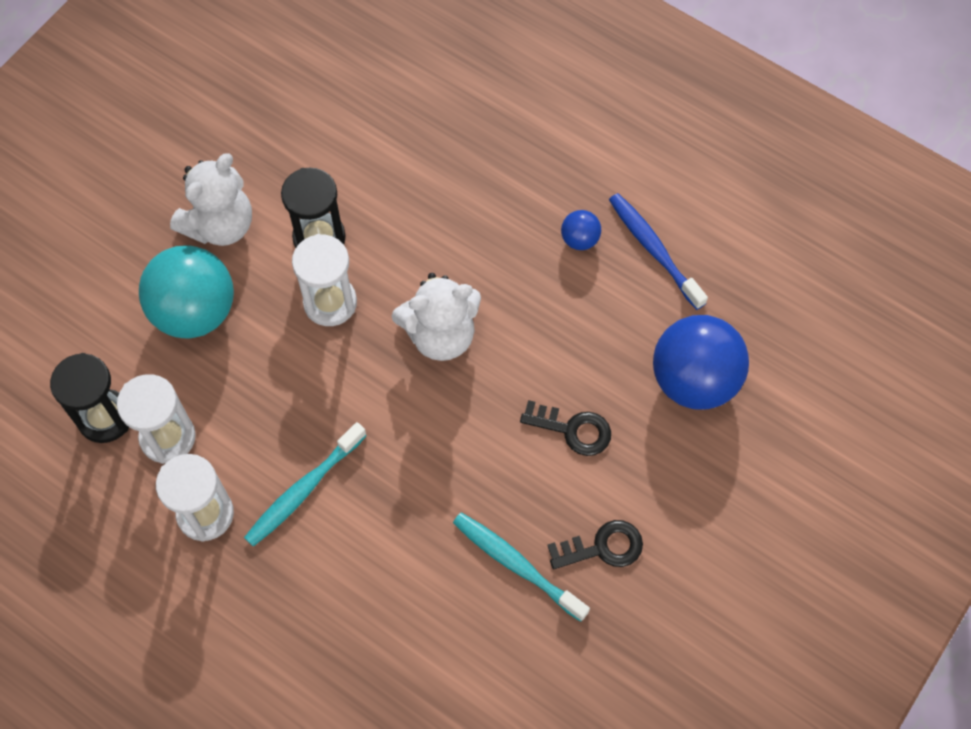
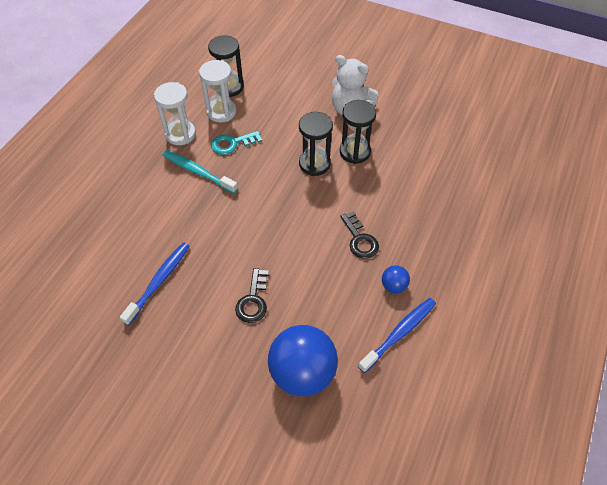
camera: 80 degrees right, 10 degrees down
turquoise ball [139,246,234,339] -> none
white hourglass [292,234,357,326] -> black hourglass [299,112,333,176]
white teddy bear [392,273,481,361] -> none
turquoise toothbrush [453,512,590,622] -> blue toothbrush [120,242,190,325]
black key [547,520,643,569] -> black key moved to [340,211,379,259]
none -> turquoise key [211,131,262,155]

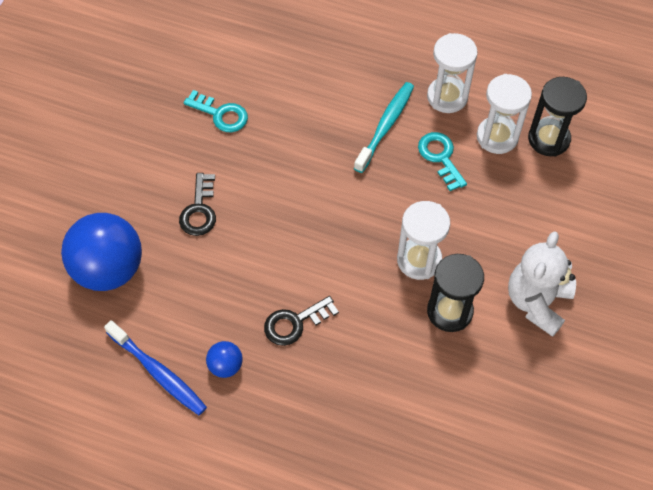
camera: 85 degrees right, 5 degrees up
blue toothbrush [120,242,190,325] -> turquoise key [184,90,248,132]
black key [235,268,269,323] -> black key turned 90 degrees counterclockwise [179,173,216,236]
black hourglass [299,112,333,176] -> white hourglass [397,201,450,280]

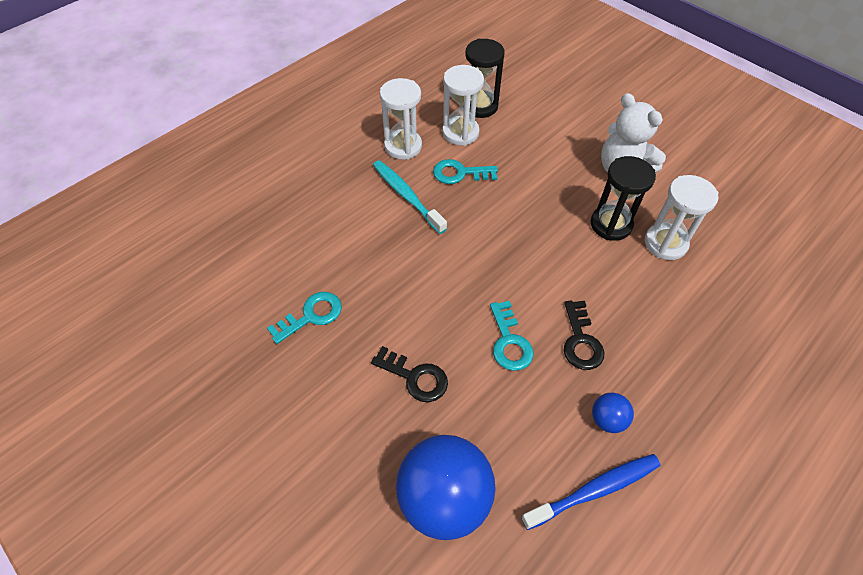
camera: 65 degrees left, 5 degrees down
white hourglass [397,201,450,280] -> white hourglass moved to [645,175,719,260]
none -> turquoise key [490,301,534,371]

